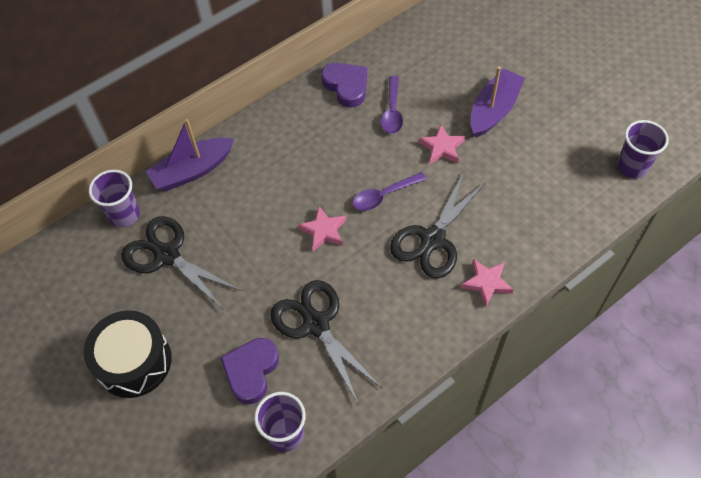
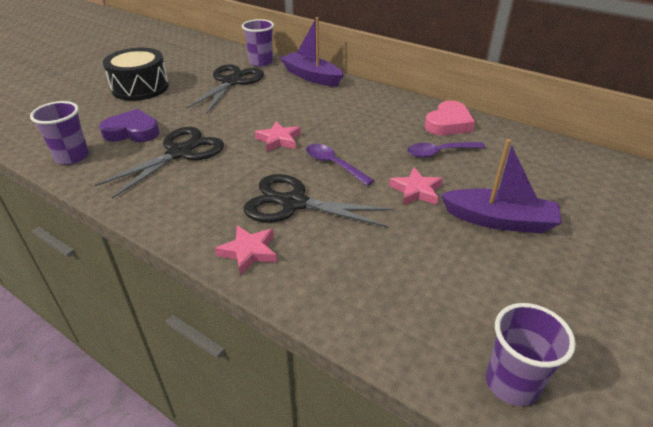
camera: 70 degrees right, 20 degrees down
purple heart [321,63,367,108] -> pink heart [425,101,475,135]

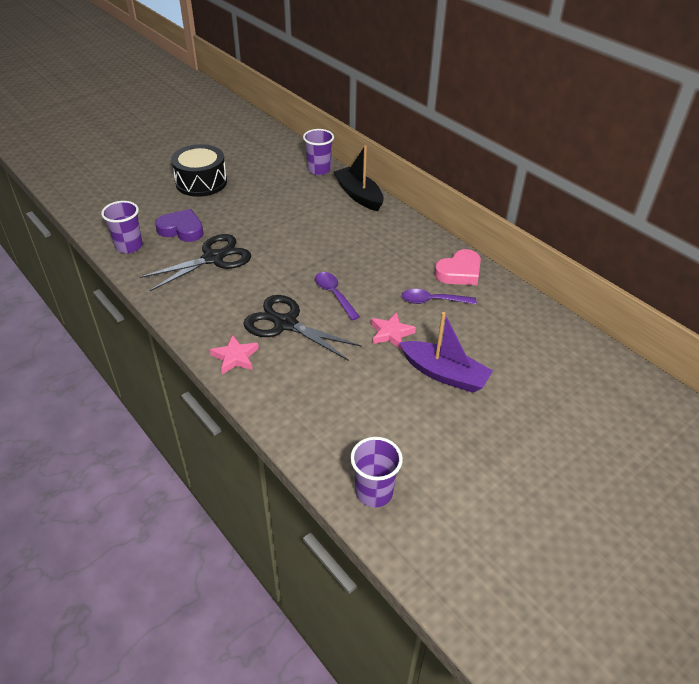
camera: 15 degrees right, 5 degrees up
black scissors [186,64,264,114] -> none
pink star [255,121,301,152] -> none
purple boat [280,17,343,87] -> black boat [334,145,384,211]

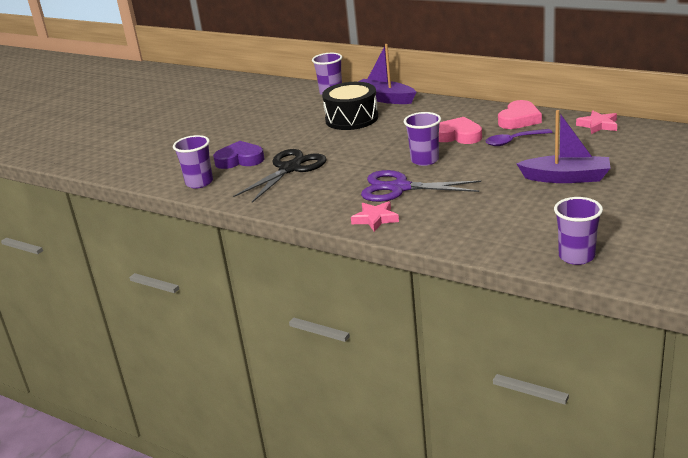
camera: 15 degrees left, 15 degrees down
black drum [171,144,227,197] -> black drum moved to [322,82,378,130]
black scissors [243,295,362,361] -> purple scissors [361,170,481,202]
purple spoon [315,272,360,320] -> purple cup [404,112,441,166]
black boat [334,145,384,211] -> purple boat [358,44,416,104]
pink star [371,312,416,350] -> pink star moved to [576,110,617,134]
none -> pink heart [439,117,482,144]

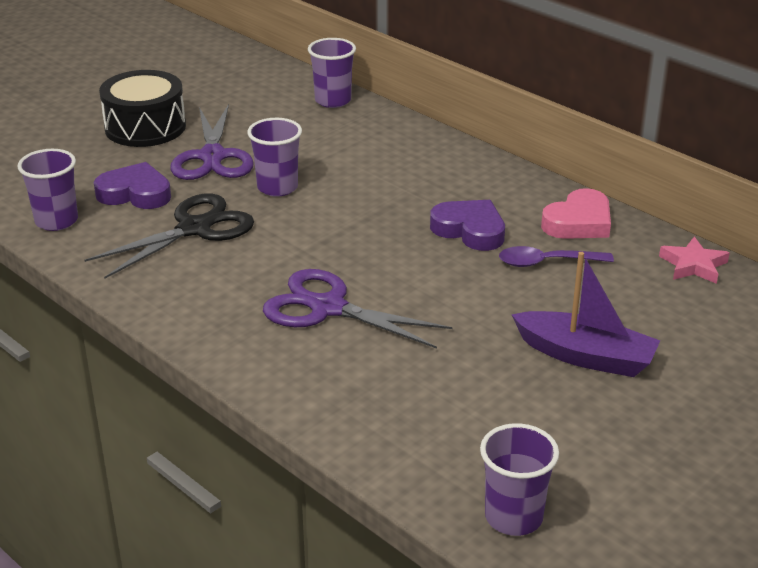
camera: 10 degrees right, 5 degrees up
black drum [322,82,378,130] -> black drum moved to [99,70,186,147]
pink star [351,201,399,232] -> none
purple boat [358,44,416,104] -> none
purple cup [404,112,441,166] -> purple cup moved to [247,118,302,197]
pink heart [439,117,482,144] -> purple heart [430,200,505,251]
none -> purple scissors [171,104,254,180]

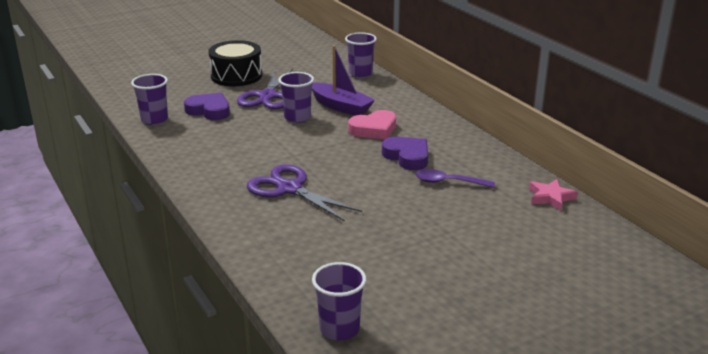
camera: 15 degrees right, 5 degrees down
black scissors [85,193,254,278] -> none
purple boat [511,252,660,377] -> purple boat moved to [312,45,375,116]
pink heart [541,188,611,239] -> pink heart moved to [348,110,396,139]

